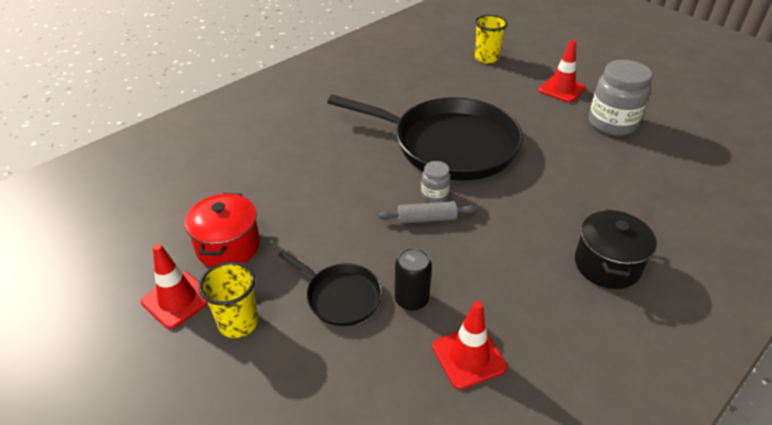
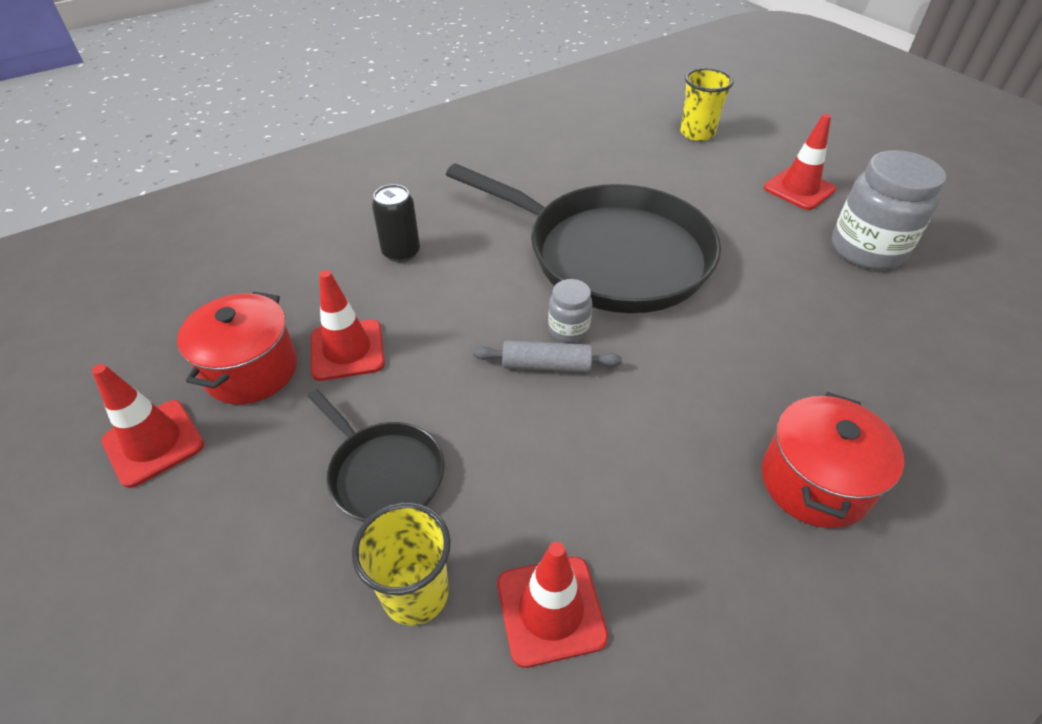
camera: 10 degrees right, 5 degrees up
yellow cup [199,262,258,338] -> yellow cup moved to [352,502,451,625]
black can [395,247,432,311] -> black can moved to [372,184,420,262]
black pot [575,209,657,289] -> red pot [762,392,904,528]
none -> red traffic cone [311,270,385,381]

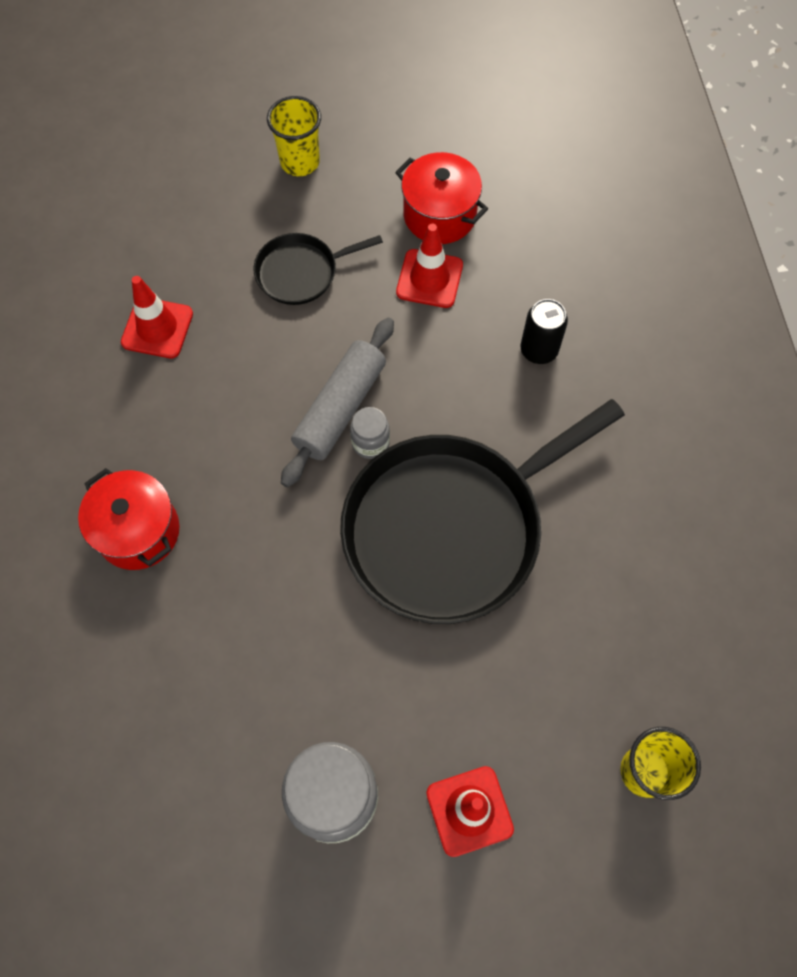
camera: 115 degrees right, 20 degrees up
red traffic cone [92,364,204,488] -> none
yellow cup [352,502,451,625] -> yellow cup moved to [267,96,321,176]
grey rolling pin [473,340,622,373] -> grey rolling pin [281,318,394,487], size x1.63

